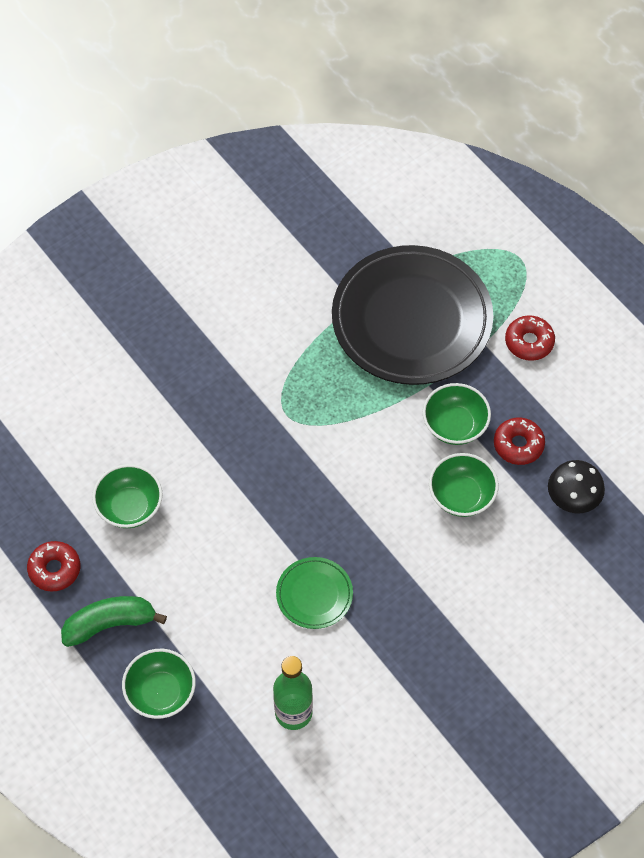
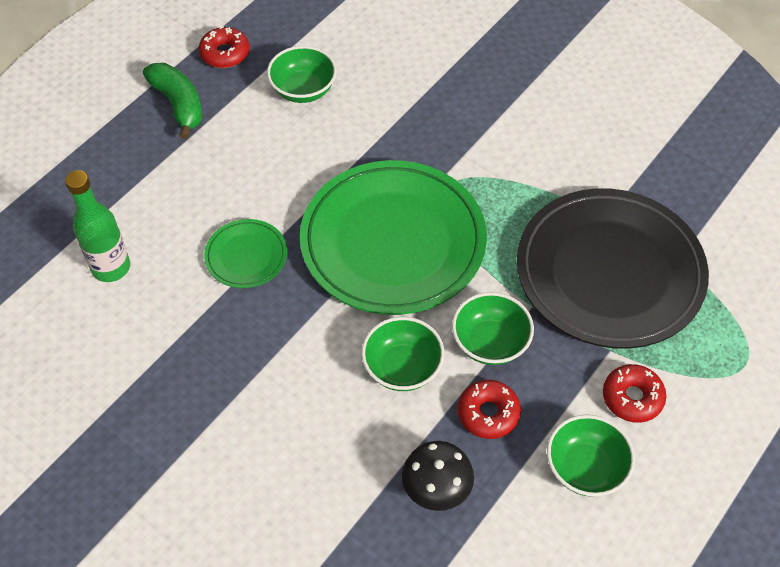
camera: 75 degrees right, 5 degrees down
green bowl [122,649,196,719] -> green bowl moved to [547,415,635,497]
none -> green plate [300,160,487,315]

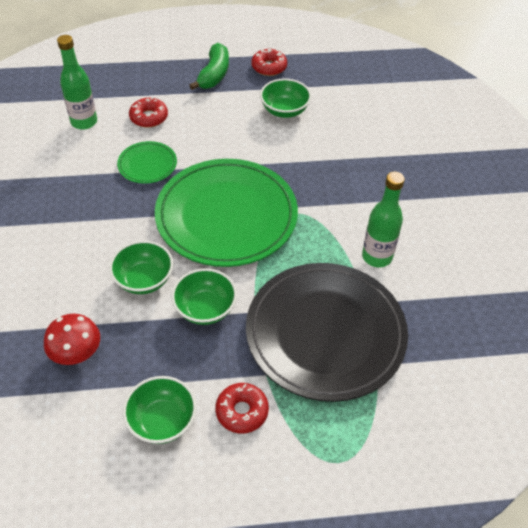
camera: 45 degrees right, 5 degrees down
black mushroom [402,441,474,511] -> red mushroom [44,314,100,365]
red donut [458,380,521,439] -> red donut moved to [129,97,168,128]
none -> green bottle [362,172,405,267]

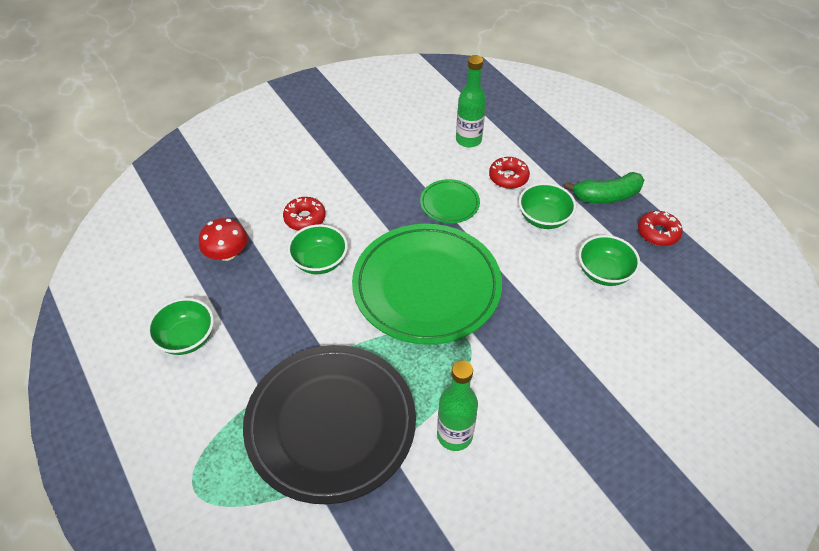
camera: 65 degrees right, 0 degrees up
green bowl [172,268,237,325] -> green bowl moved to [519,183,576,229]
red donut [215,383,269,434] -> red donut moved to [283,197,326,231]

